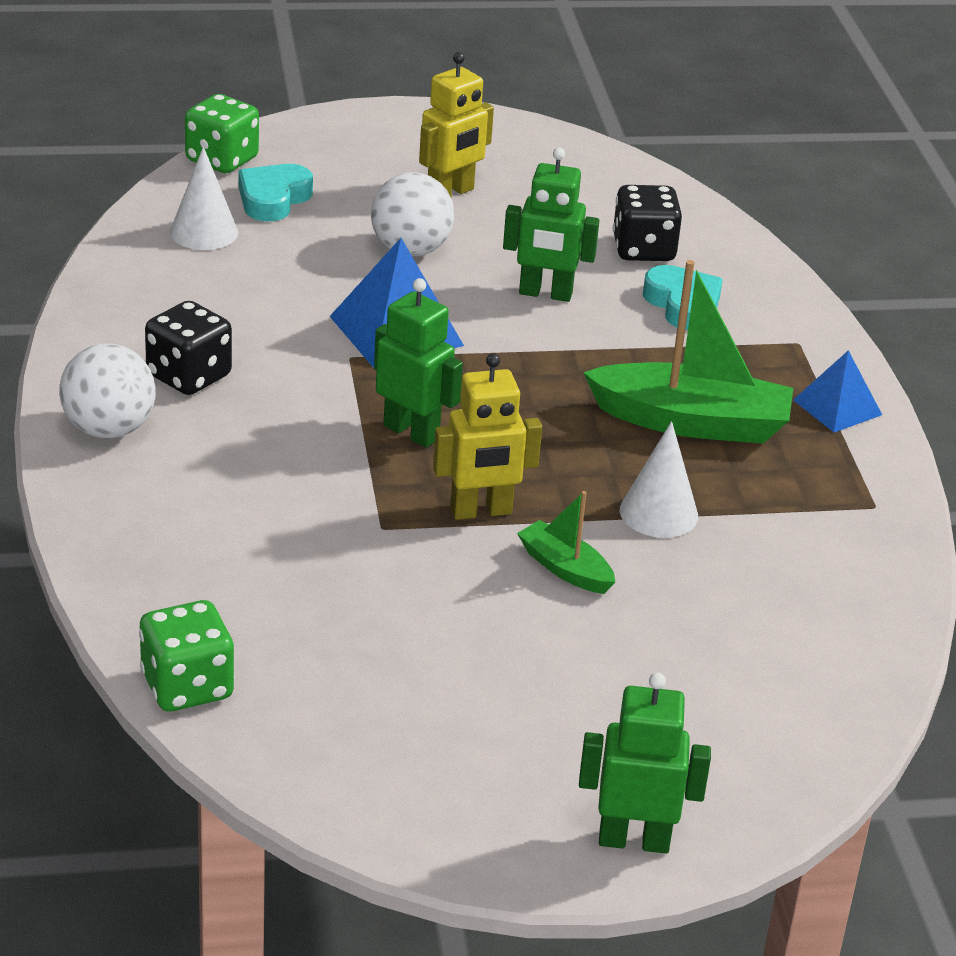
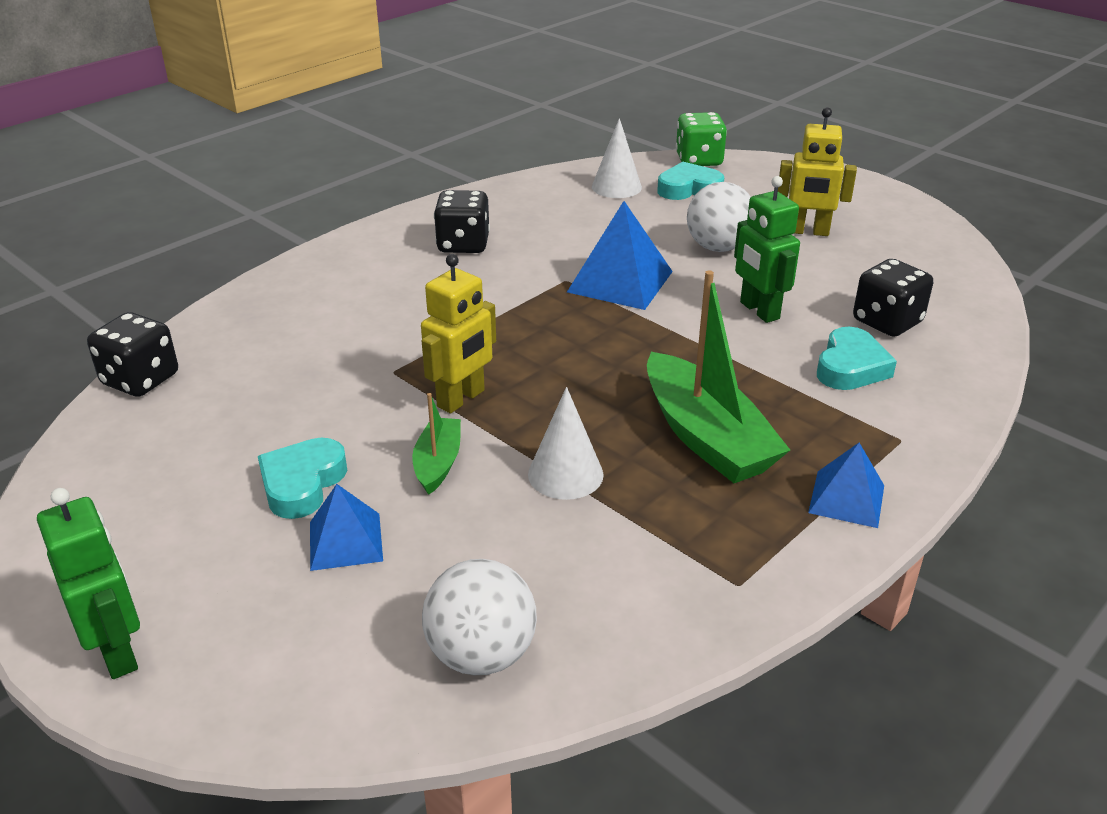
camera: 55 degrees right, 0 degrees up
white ball [59,343,156,439] -> white ball moved to [422,559,537,675]
green dice [139,600,235,712] -> black dice [87,312,178,397]
green robot [374,278,463,448] -> none
yellow robot [433,353,542,520] -> yellow robot turned 90 degrees counterclockwise [421,254,496,413]
none -> turquoise heart [258,438,347,519]
none -> blue pyramid [310,484,383,571]

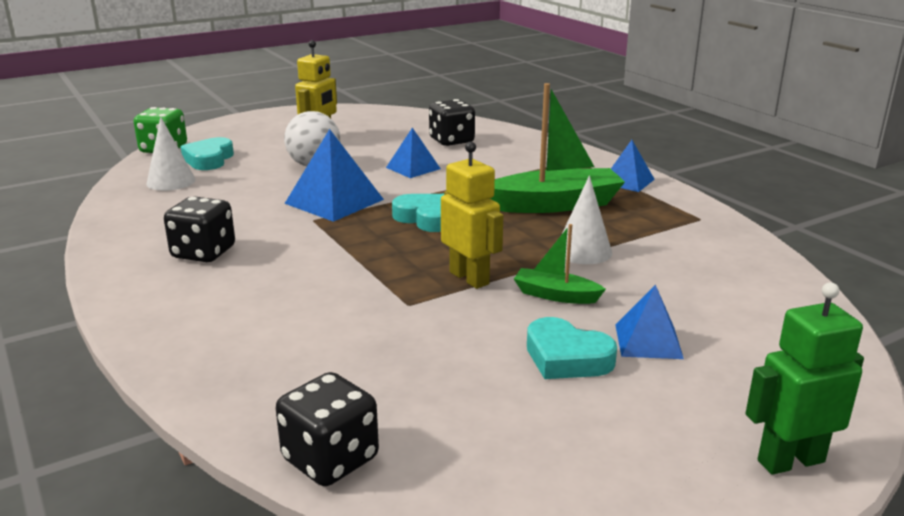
camera: 75 degrees left, 10 degrees down
white ball [422,559,537,675] -> none
green robot [734,176,800,323] -> blue pyramid [386,128,441,178]
turquoise heart [817,327,897,390] -> turquoise heart moved to [392,194,444,232]

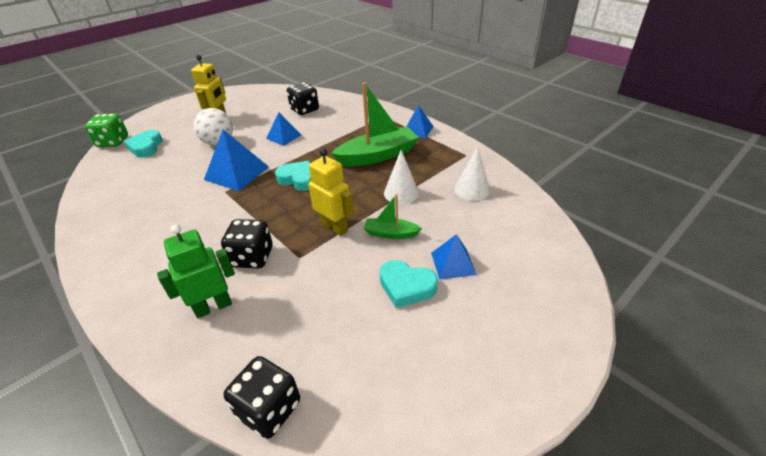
camera: 10 degrees left, 15 degrees up
white cone [146,117,196,191] -> white cone moved to [454,146,490,201]
black dice [164,196,235,262] -> black dice moved to [221,219,273,268]
green robot [746,282,864,475] -> green robot moved to [157,224,235,318]

